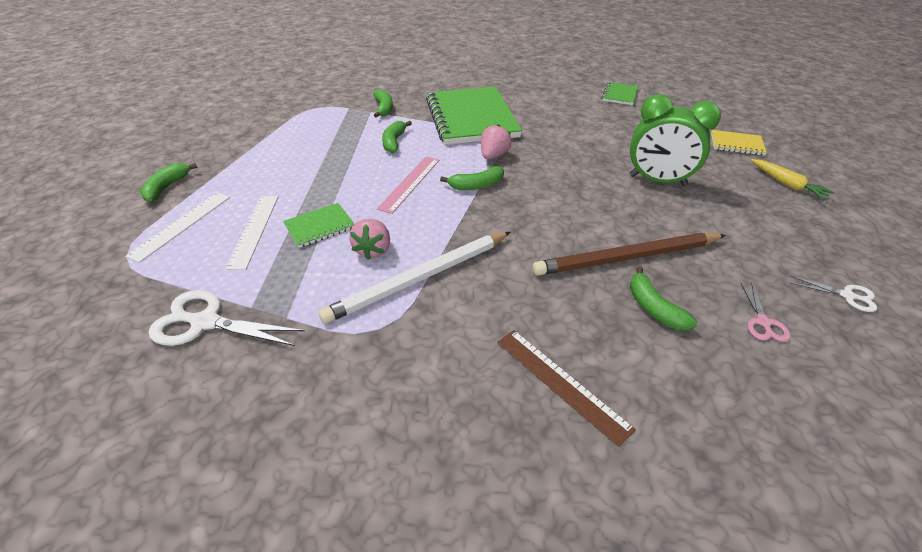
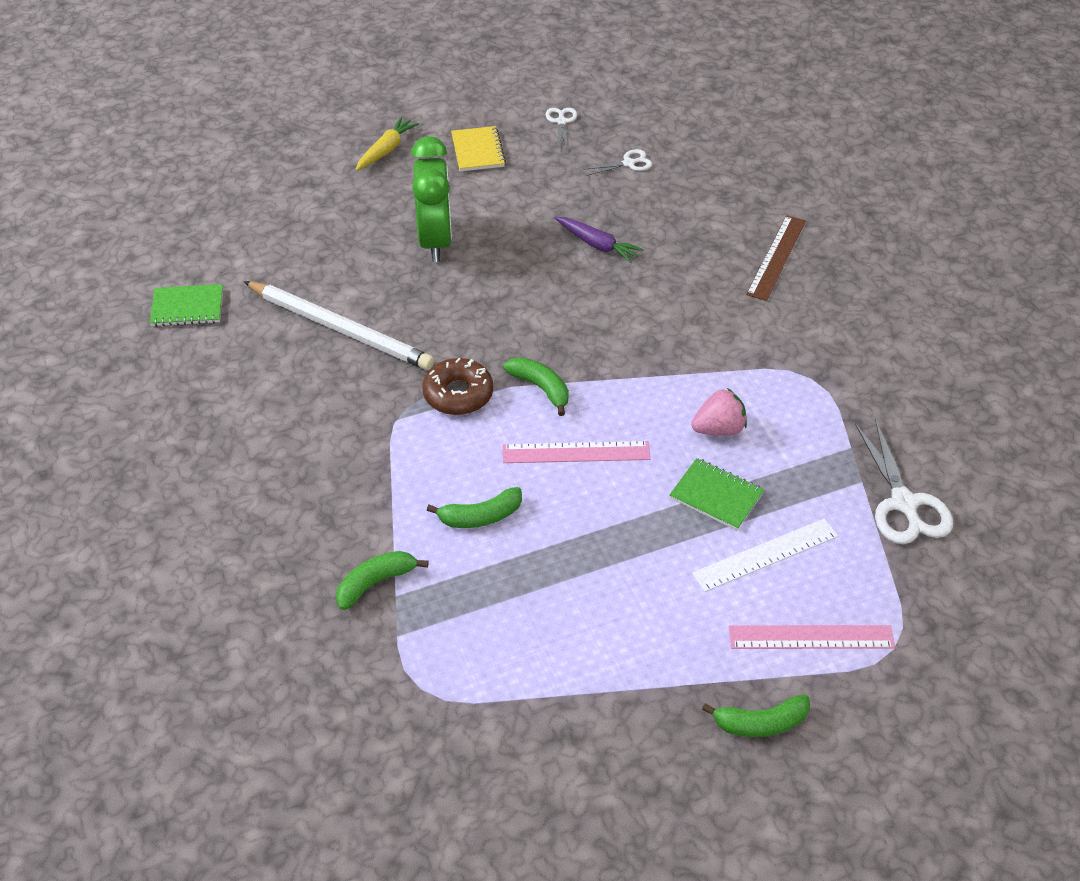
camera: 115 degrees left, 5 degrees up
white ruler [125,193,230,263] -> pink ruler [729,625,895,649]
white pencil [318,232,511,324] -> white pencil moved to [243,281,434,370]
green notebook [426,87,522,145] -> none
pink strawberry [481,124,512,160] -> brown donut [423,358,493,415]
brown pencil [533,233,726,276] -> purple carrot [555,217,644,263]
green banana [630,266,697,330] -> none
yellow notebook [711,130,767,156] -> yellow notebook moved to [451,126,506,171]
pink scissors [741,283,790,342] -> white scissors [583,149,652,176]

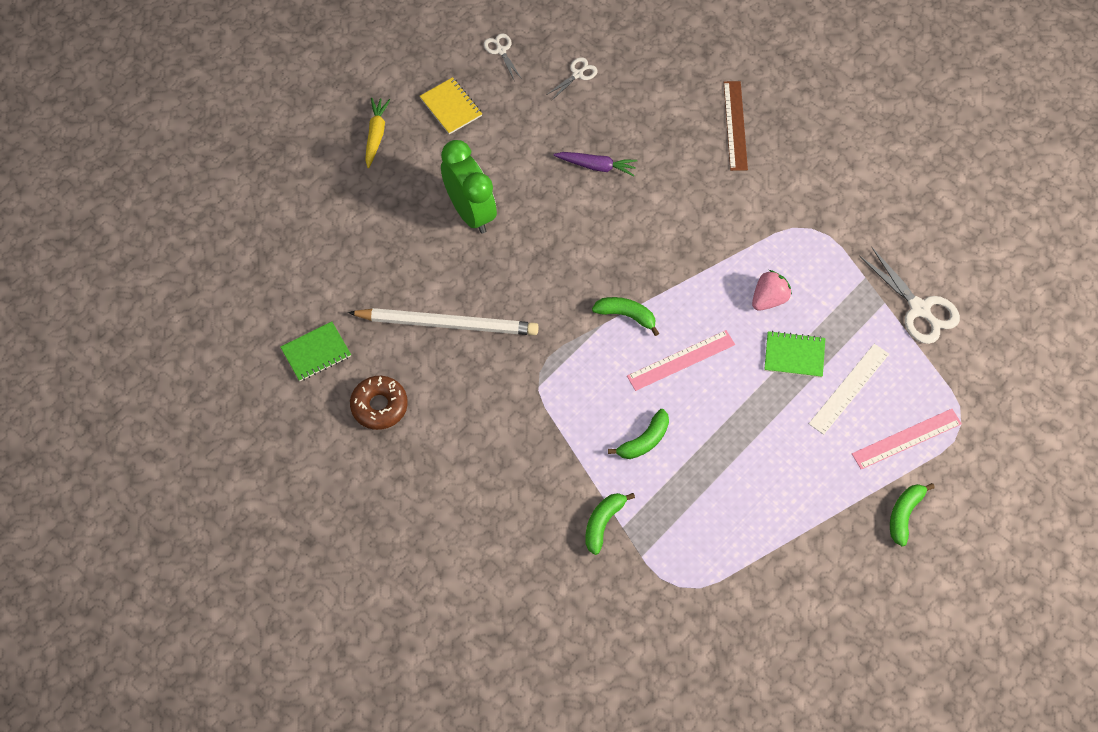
camera: 25 degrees left, 15 degrees up
brown donut [423,358,493,415] -> brown donut moved to [350,376,408,430]
green banana [702,694,810,737] -> green banana turned 150 degrees clockwise [890,483,935,547]

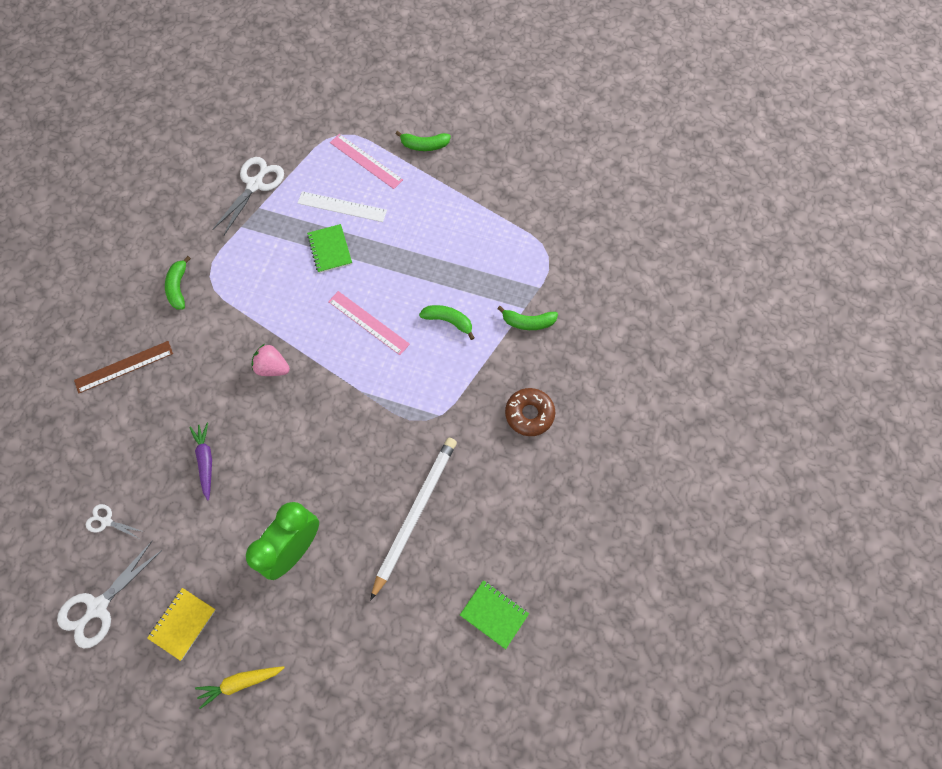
camera: 115 degrees left, 5 degrees up
white pencil [348,308,539,335] -> white pencil turned 45 degrees clockwise [370,437,457,601]
brown donut [350,376,408,430] -> brown donut moved to [505,388,555,436]
white scissors [484,33,522,80] -> white scissors [57,541,162,648], size x1.86
green banana [592,297,659,336] -> green banana moved to [165,256,191,310]
pink strawberry [752,270,792,311] -> pink strawberry moved to [252,344,290,376]

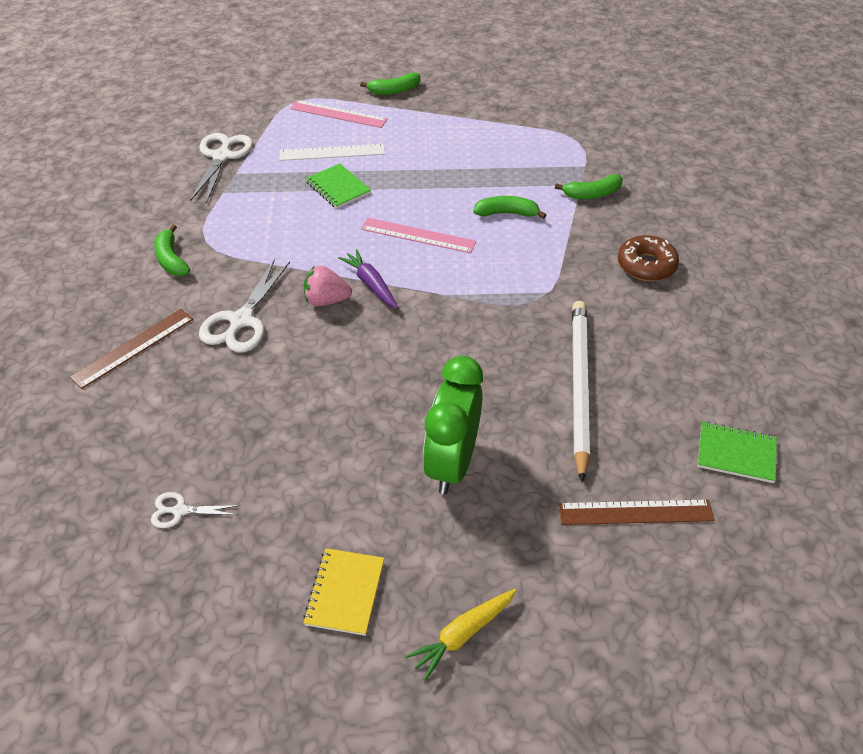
camera: 20 degrees left, 20 degrees down
white scissors [57,541,162,648] -> white scissors moved to [199,259,290,352]
purple carrot [189,423,212,500] -> purple carrot moved to [338,249,398,309]
none -> brown ruler [558,499,715,525]

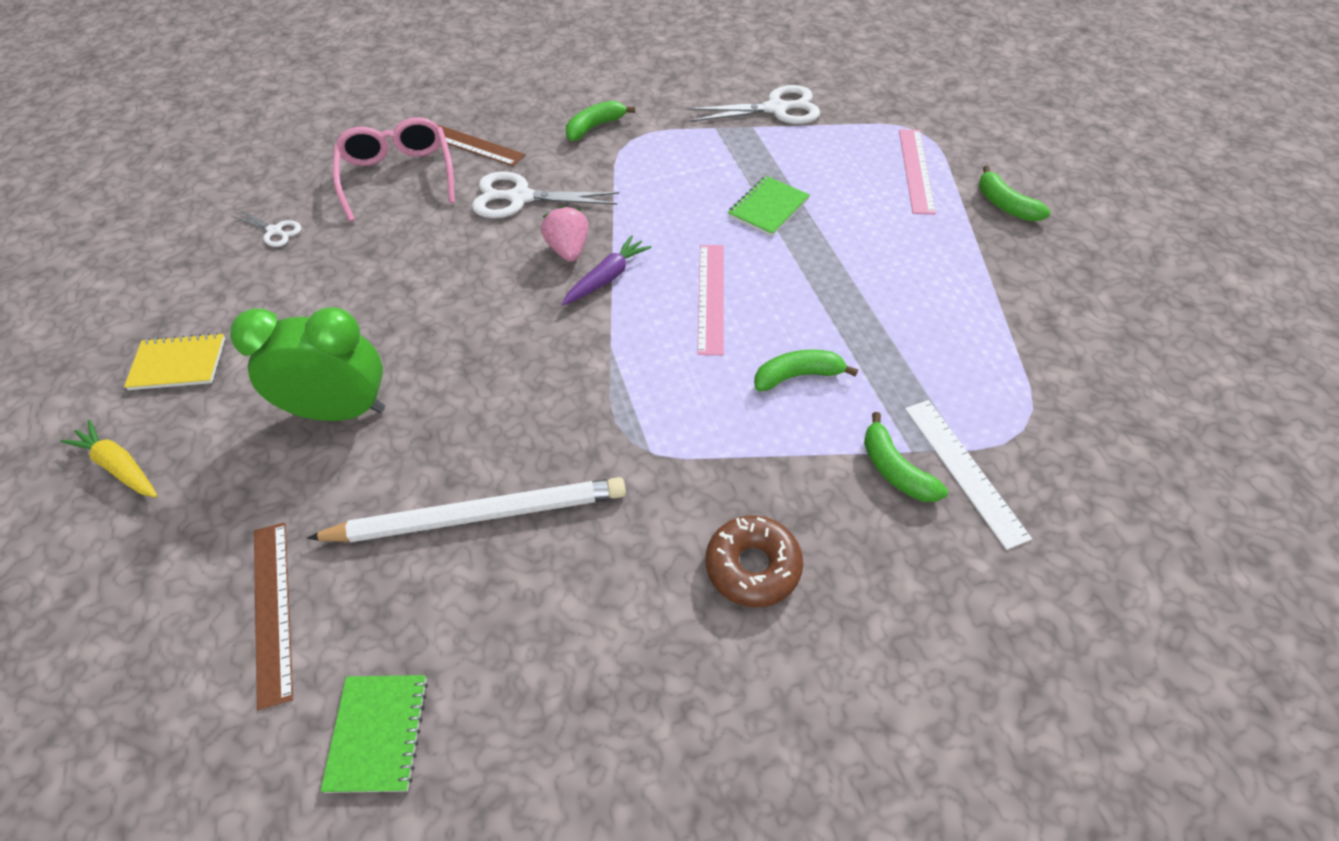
camera: 75 degrees right, 5 degrees up
white scissors [151,492,240,528] -> white scissors turned 135 degrees clockwise [232,209,301,247]
white ruler [280,144,385,161] -> white ruler moved to [905,400,1032,550]
green banana [473,196,546,219] -> green banana turned 90 degrees counterclockwise [754,350,858,391]
none -> pink glasses [333,117,455,222]

